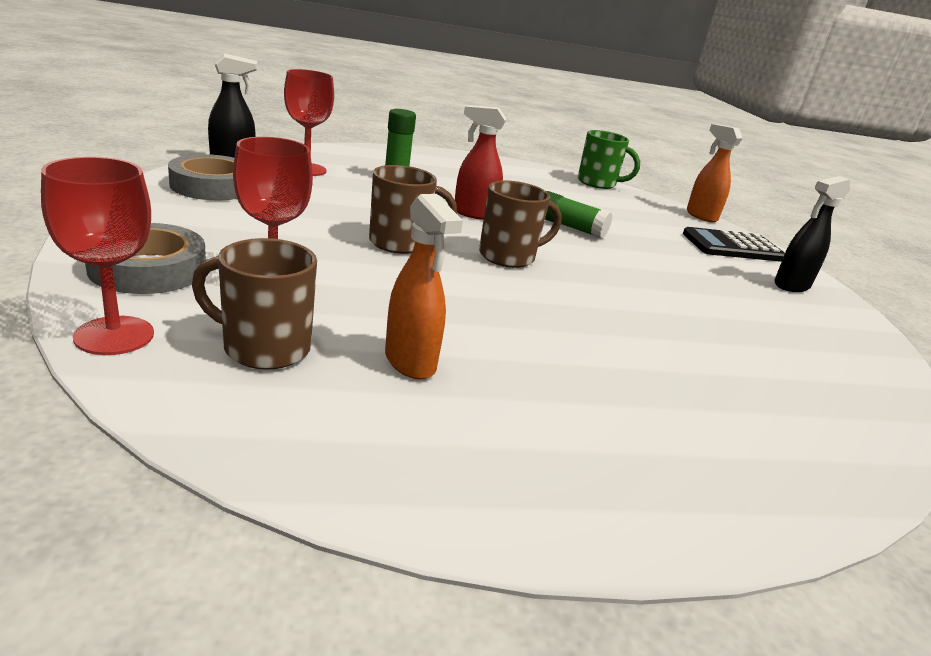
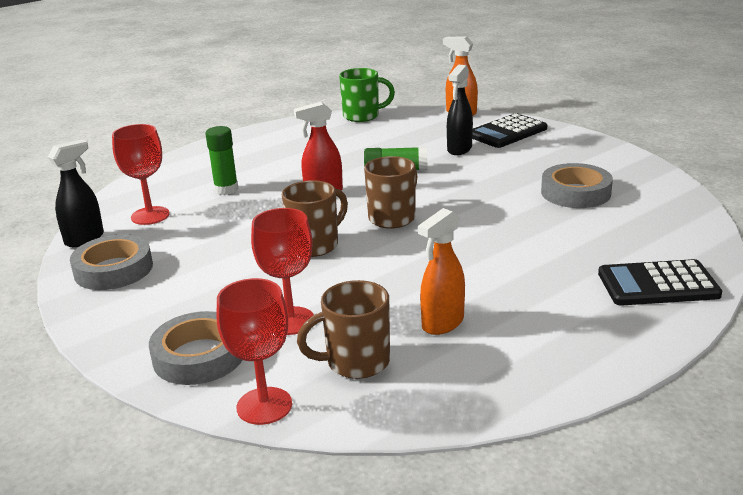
camera: 25 degrees left, 0 degrees up
orange spray bottle [385,194,463,379] -> orange spray bottle turned 105 degrees clockwise [418,208,465,335]
black spray bottle [774,176,850,292] -> black spray bottle moved to [447,64,473,155]
none -> grey tape [541,163,613,208]
none -> black calculator [598,259,722,306]

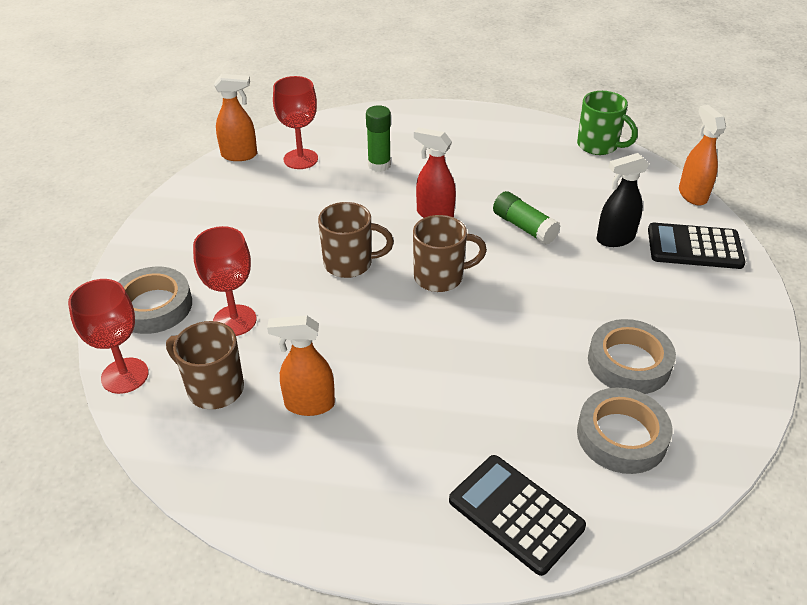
camera: 45 degrees right, 15 degrees up
black spray bottle [48,139,104,247] -> orange spray bottle [214,74,257,161]
grey tape [70,234,153,290] -> grey tape moved to [577,388,672,474]

